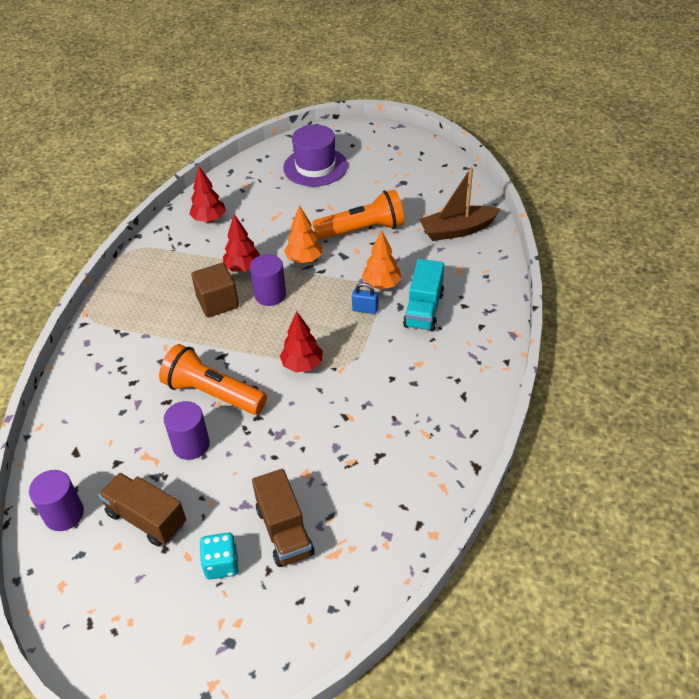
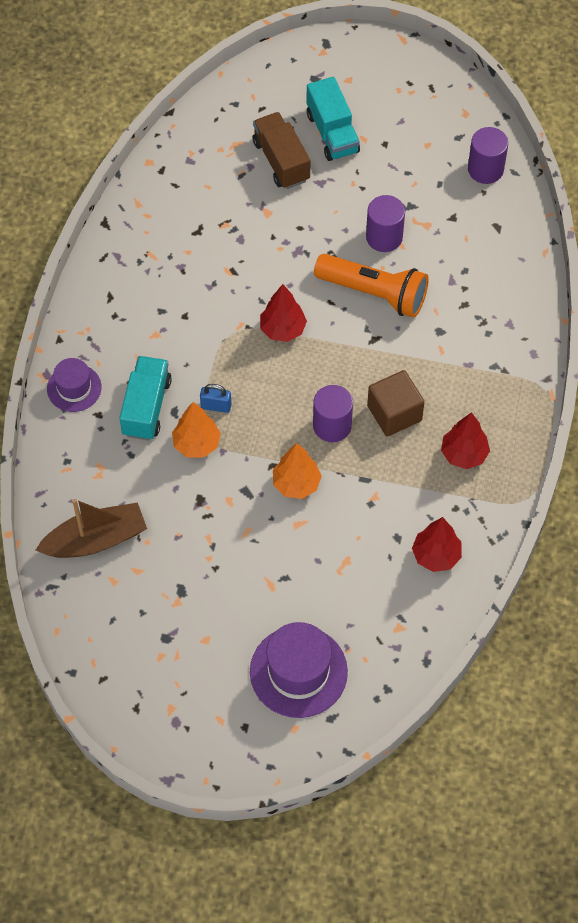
camera: 175 degrees right, 15 degrees up
brown truck [99,473,186,547] -> none
turquoise dice [200,533,239,580] -> turquoise truck [306,77,360,161]
red tree [223,214,260,272] -> red tree moved to [441,412,490,469]
orange flashlight [312,189,404,240] -> none
none -> purple hat [47,358,102,412]

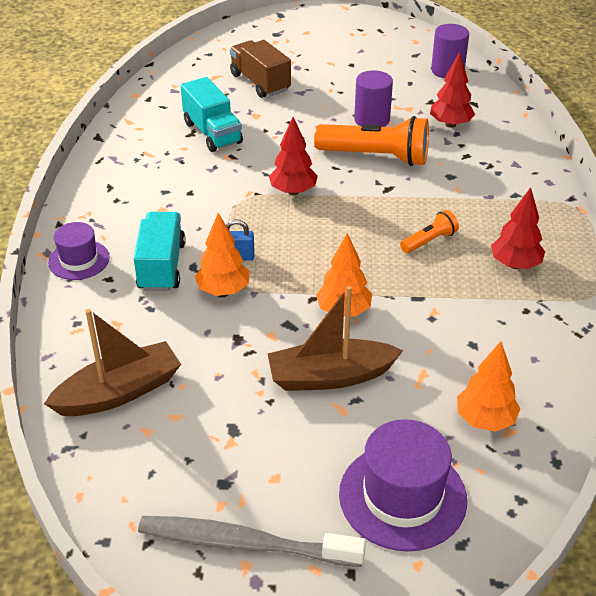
camera: 10 degrees left, 20 degrees down
turquoise truck [306,77,360,161] -> turquoise truck moved to [181,77,243,152]
purple cylinder [313,385,353,442] -> none
brown cube [367,370,424,437] -> orange flashlight [400,210,459,253]
red tree [412,517,462,572] -> red tree moved to [430,52,475,128]
none -> grey toothbrush [138,516,366,567]
none -> brown boat [268,286,403,391]
none -> orange tree [457,341,520,432]

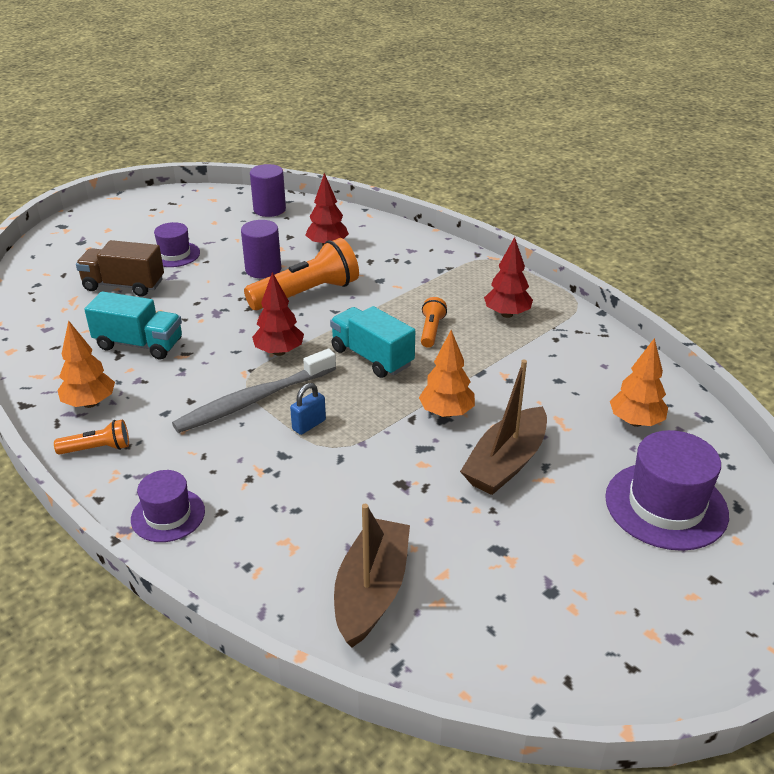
camera: 45 degrees left, 5 degrees down
turquoise truck [134,212,185,291] -> turquoise truck moved to [330,306,415,378]
grey toothbrush [138,516,366,567] -> grey toothbrush moved to [172,349,336,433]
orange tree [195,213,250,296] -> orange tree moved to [57,320,115,408]
none -> orange flashlight [54,419,129,455]
none -> purple hat [154,222,200,267]

